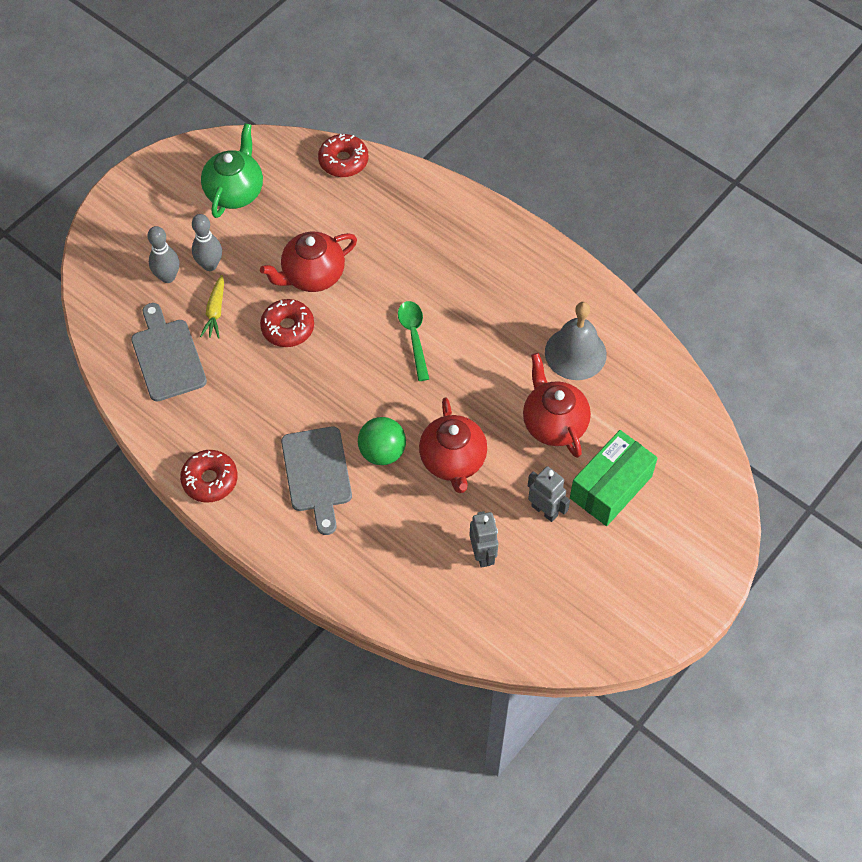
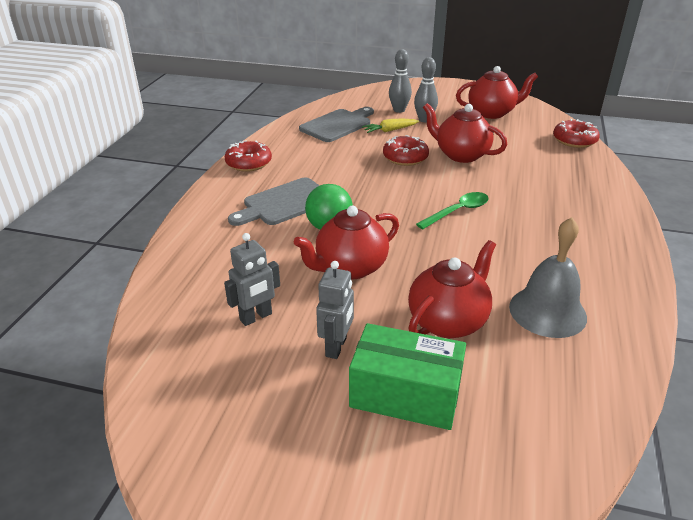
camera: 65 degrees right, 25 degrees down
green teapot [201,123,263,218] -> red teapot [456,66,538,119]

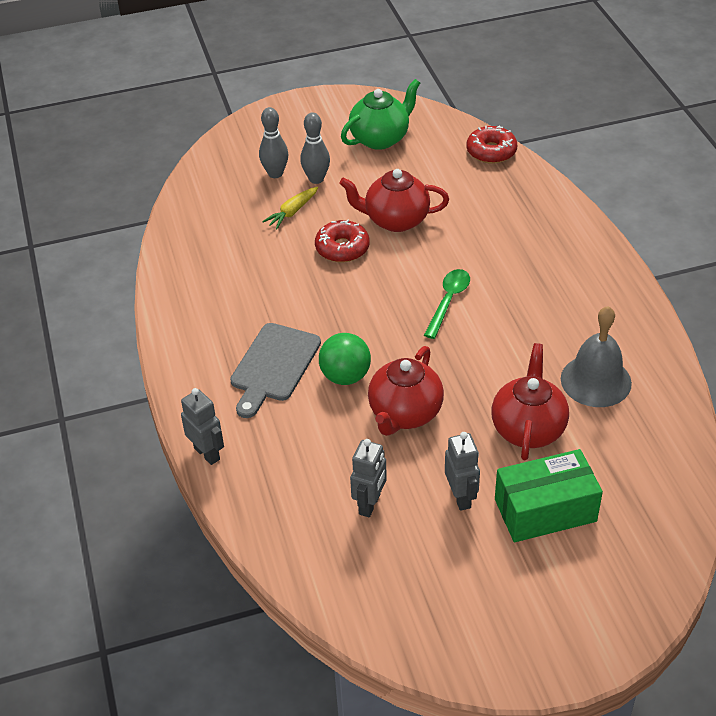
camera: 30 degrees left, 10 degrees up
red donut [225,140,272,172] -> none
grey cutting board [299,107,374,142] -> none
red teapot [456,66,538,119] -> green teapot [341,79,420,150]
none -> grey robot [181,388,224,465]

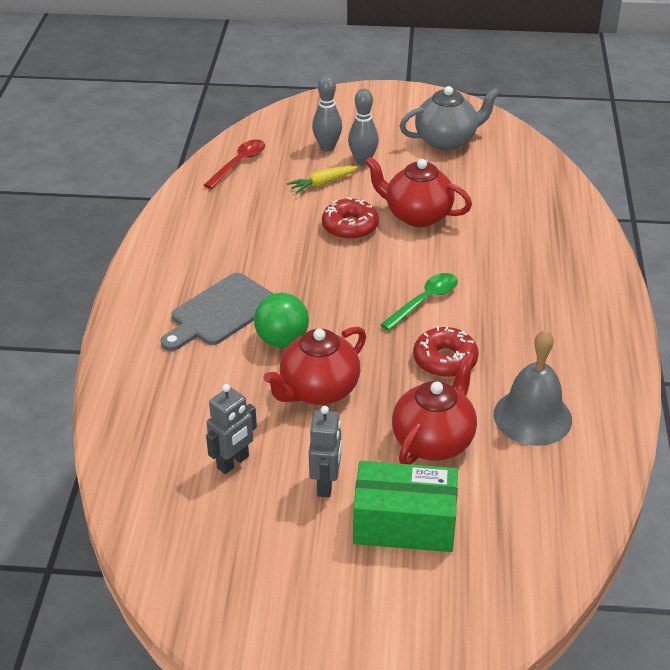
camera: 20 degrees right, 5 degrees down
grey robot [181,388,224,465] -> none
green teapot [341,79,420,150] -> grey teapot [400,86,500,151]
red donut [467,125,517,164] -> red donut moved to [413,326,479,377]
none -> red spoon [204,139,265,189]

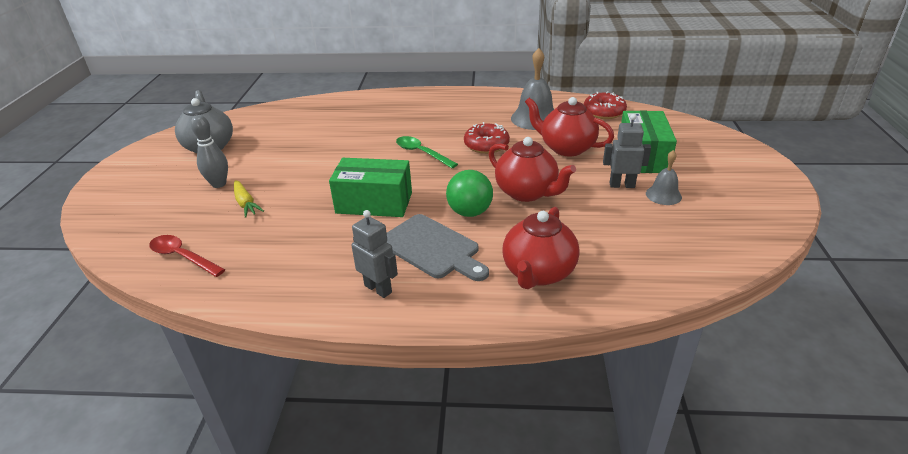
camera: 90 degrees left, 5 degrees down
grey robot [206,384,257,474] -> grey robot moved to [352,210,398,298]
grey bowling pin [312,75,342,151] -> none
red donut [322,197,379,240] -> red donut moved to [584,91,627,119]
red teapot [365,157,472,227] -> red teapot moved to [503,207,580,289]
none -> green box [329,158,412,217]
none -> grey bell [646,150,682,205]

